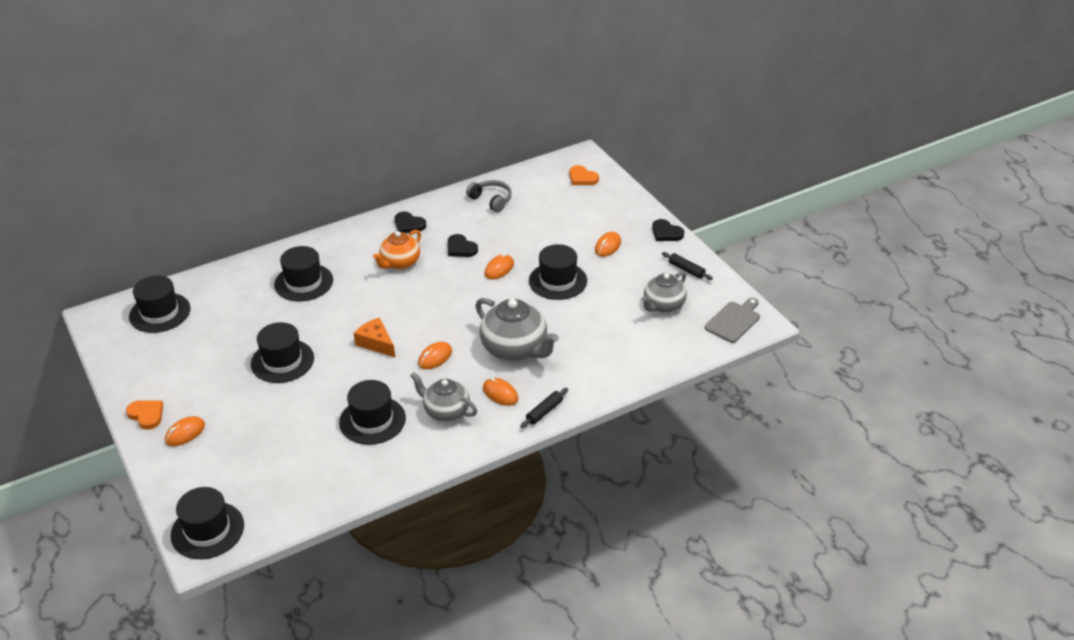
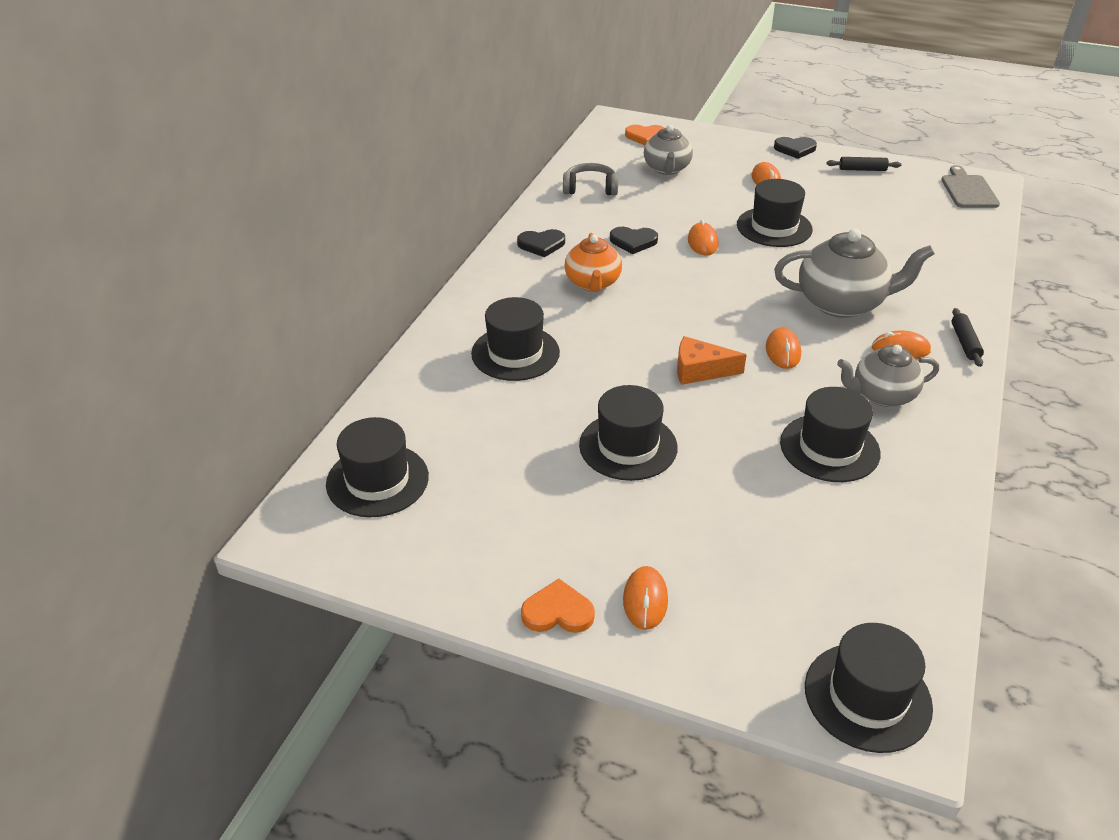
camera: 40 degrees left, 0 degrees up
grey teapot [642,272,687,313] -> grey teapot moved to [644,125,693,175]

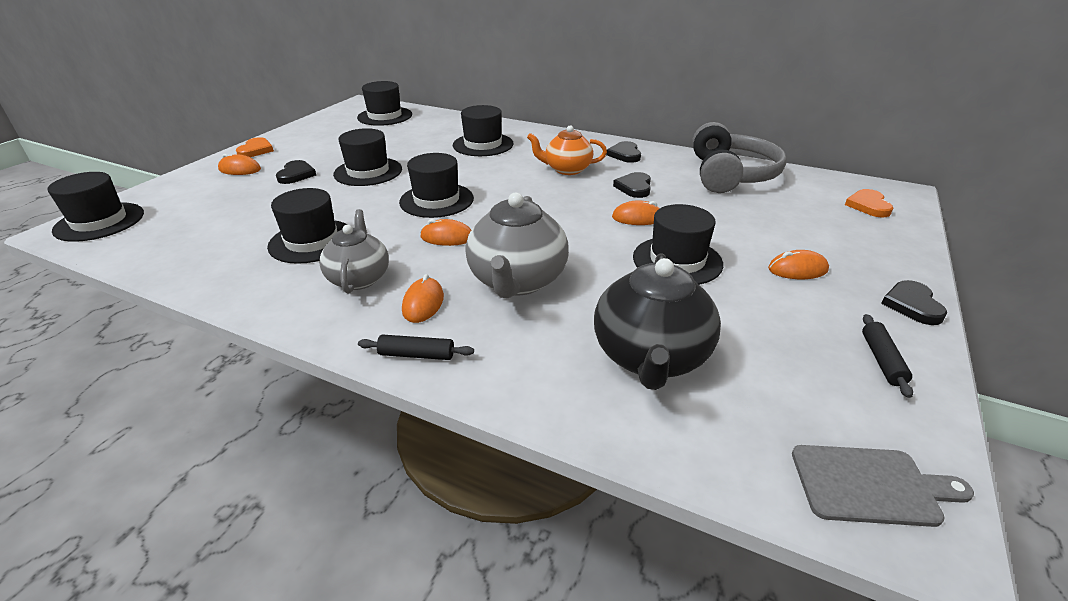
camera: 95 degrees right, 5 degrees down
grey headphones [563,163,618,196] -> grey headphones [692,122,787,193], size x1.83
grey teapot [644,125,693,175] -> none
orange cheese [677,336,747,385] -> black hat [399,153,474,218]
none -> black heart [276,160,316,184]
none -> black teapot [594,253,721,390]

